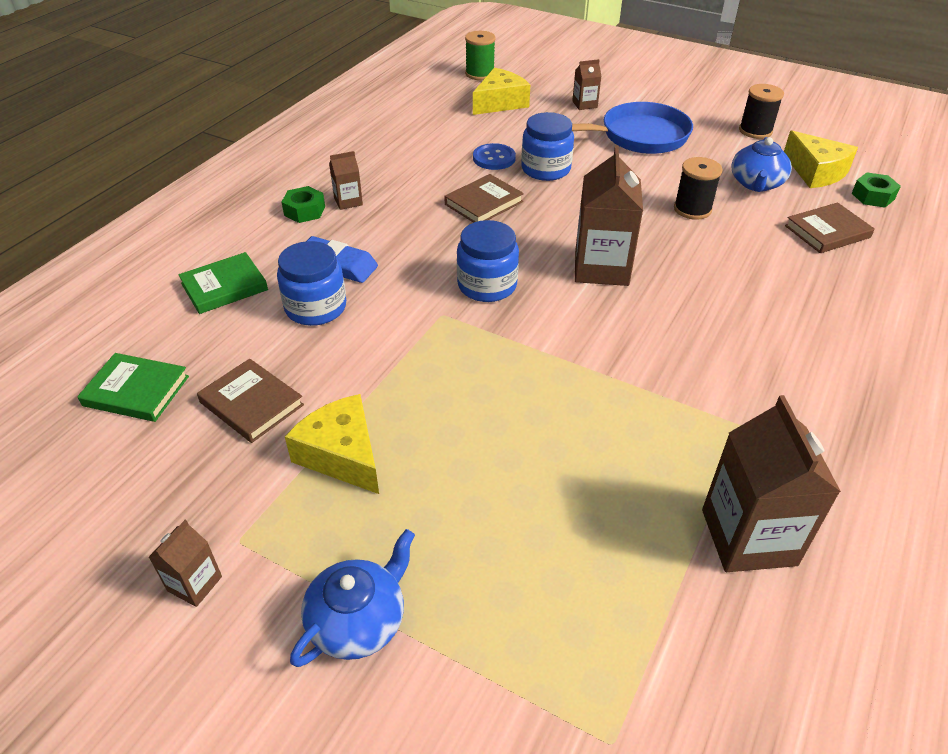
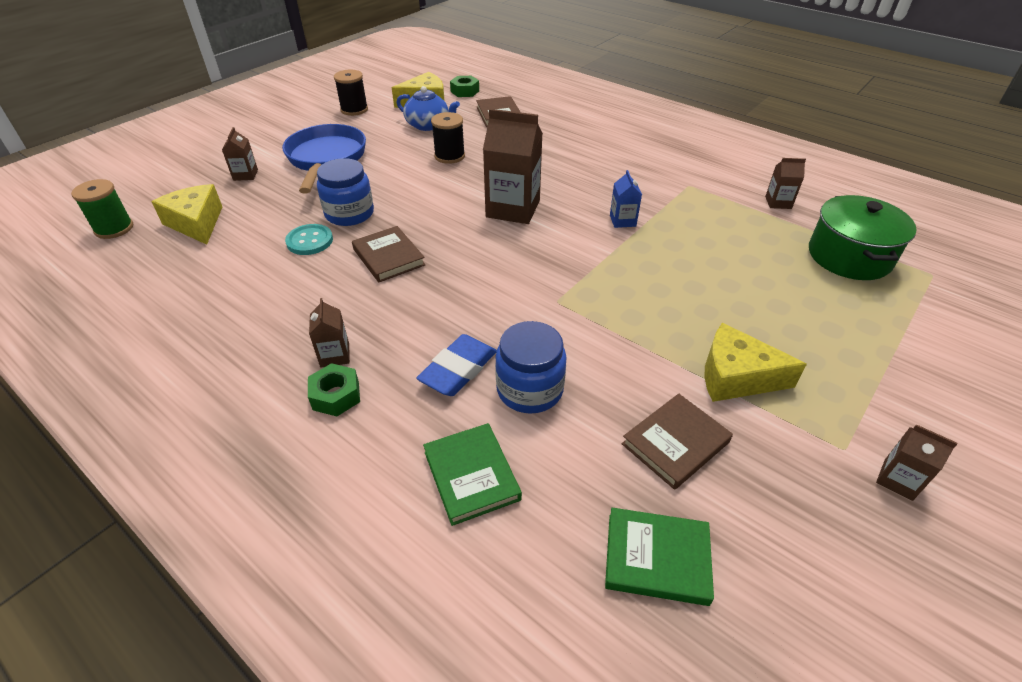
camera: 80 degrees left, 0 degrees up
green book [77,353,189,422] -> green book turned 75 degrees clockwise [605,508,714,606]
yellow cheese [285,394,379,494] -> yellow cheese turned 45 degrees clockwise [704,323,807,402]
blue teapot [290,529,415,667] -> none
blue jar [457,220,519,302] -> none
blue button [473,143,516,170] -> turquoise button [285,224,333,255]
brown carton [702,395,841,572] -> brown carton [765,158,806,209], size x0.49
none -> blue carton [610,170,642,228]
none -> green pot [809,195,917,280]

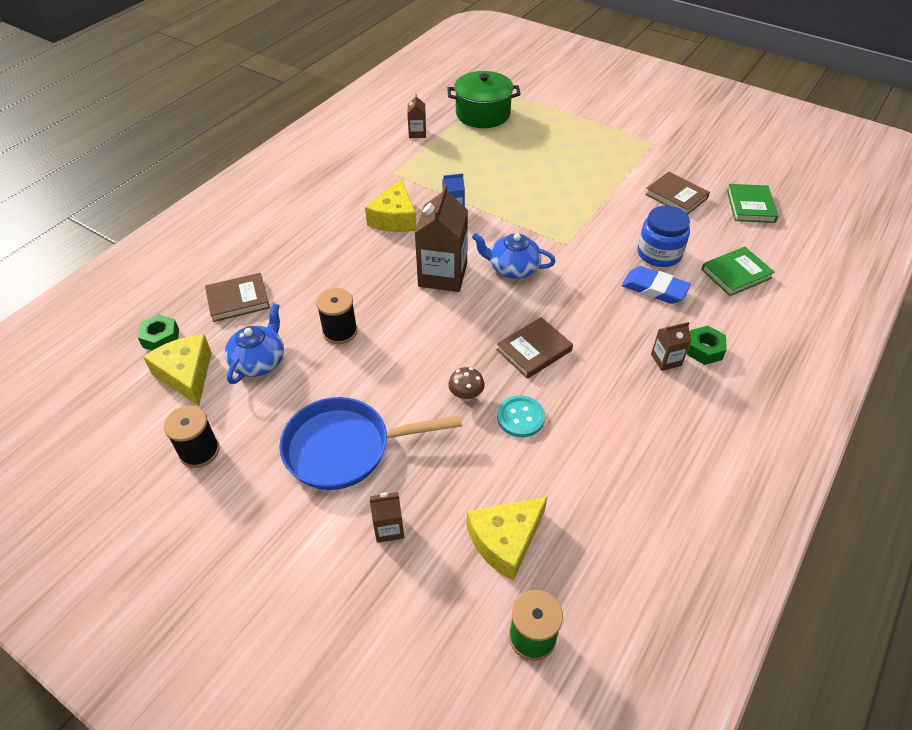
camera: 95 degrees left, 5 degrees up
blue jar [317,158,374,226] -> brown mushroom [448,367,484,402]
yellow cheese [704,323,807,402] -> yellow cheese moved to [365,179,417,232]
brown carton [876,424,958,501] -> none
none -> blue teapot [472,233,556,279]

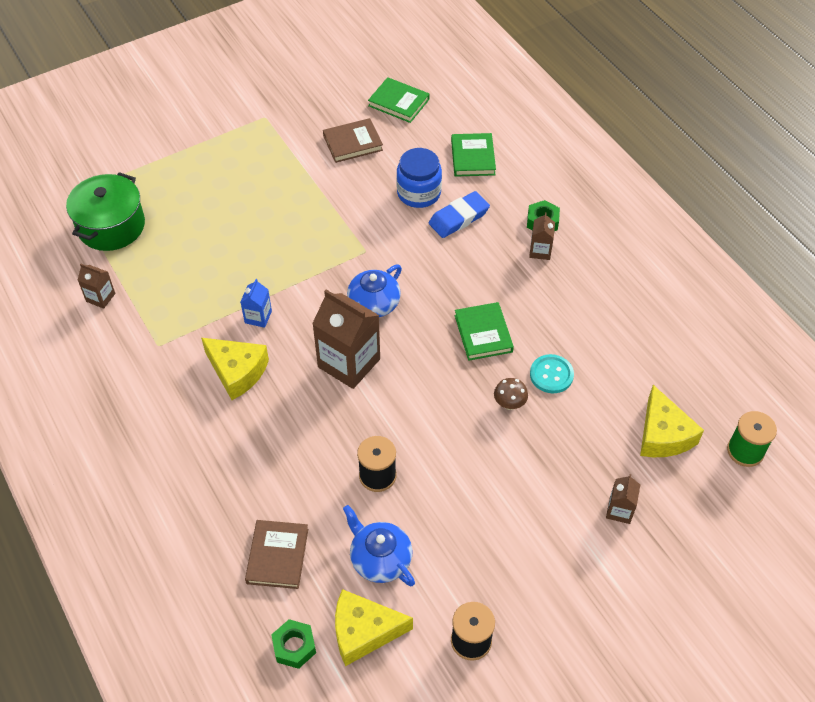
camera: 65 degrees left, 5 degrees up
blue pan [279,397,462,490] -> none
brown book [496,317,573,379] -> green book [455,302,514,361]

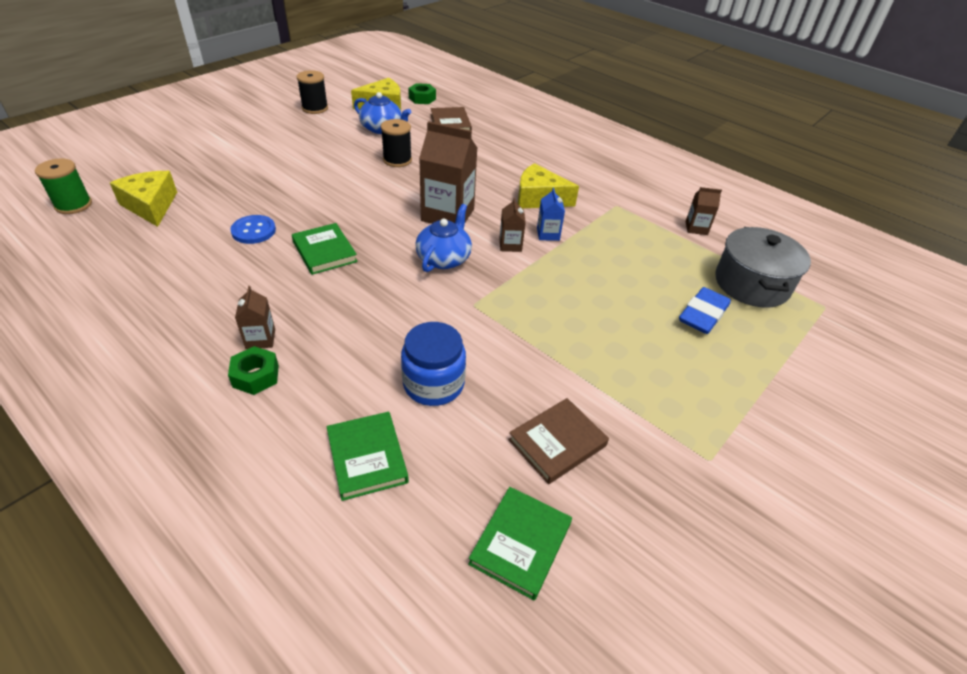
camera: 160 degrees right, 10 degrees down
green pot [66,172,145,251] -> grey pot [715,227,811,308]
green book [368,77,429,123] -> green book turned 75 degrees counterclockwise [468,487,572,600]
blue eraser [429,191,490,238] -> blue eraser moved to [679,287,731,334]
brown mushroom [494,378,528,410] -> none
turquoise button [530,354,574,393] -> blue button [230,215,276,244]
brown carton [606,474,640,524] -> brown carton moved to [499,198,526,252]

